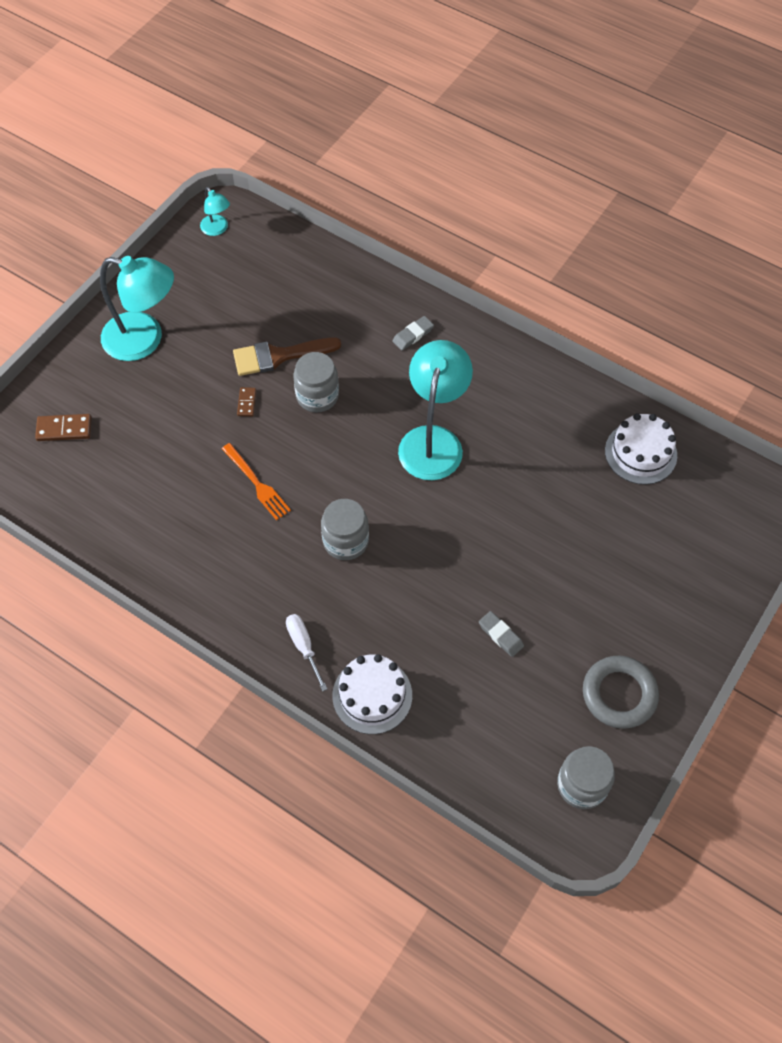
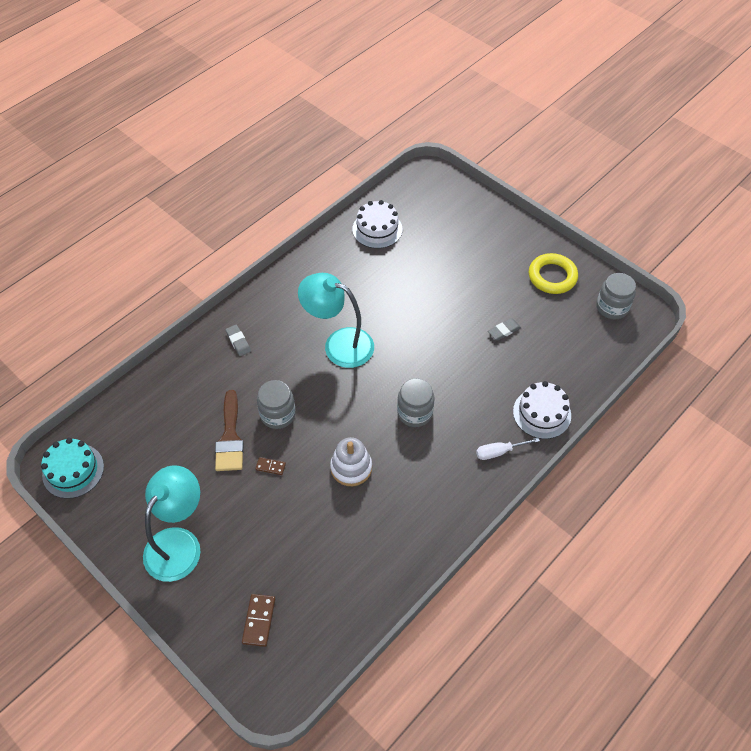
camera: 80 degrees left, 5 degrees down
turquoise lamp [200,187,230,236] -> turquoise cake [41,438,104,499]
orange fork [222,443,291,520] -> white stacking toy [330,437,372,486]
grey ring [583,656,659,729] -> yellow ring [529,253,578,294]

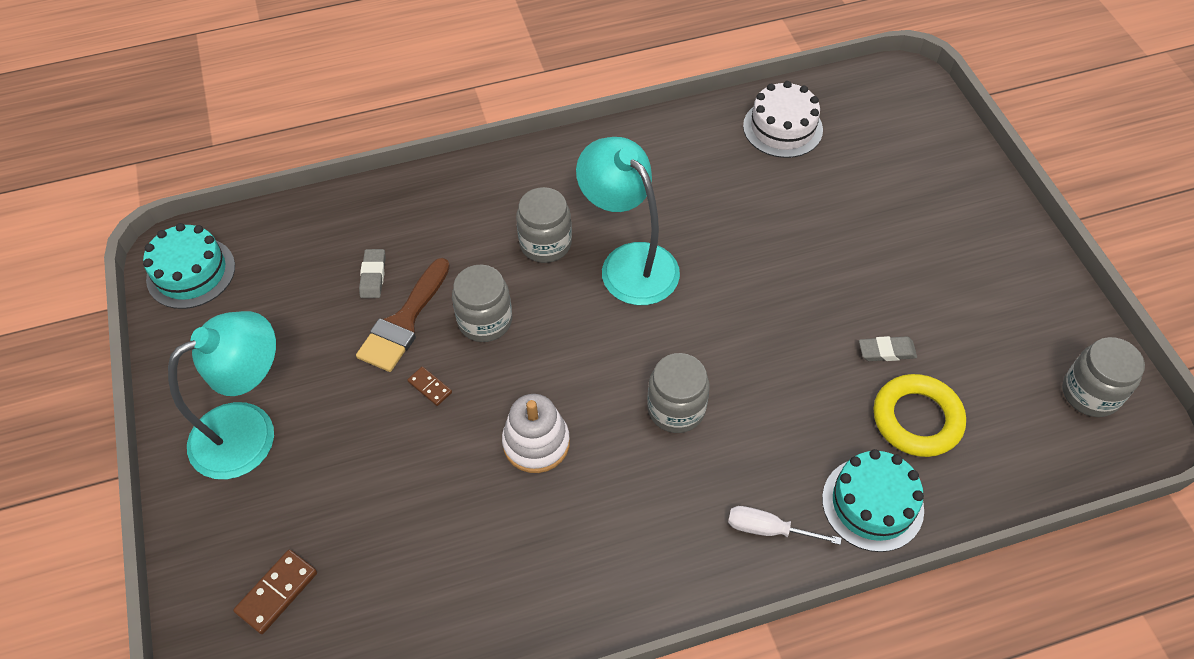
camera: 30 degrees right, 0 degrees up
grey eraser [225,325,251,356] -> grey eraser moved to [359,249,386,298]
white cake [513,381,571,439] -> turquoise cake [822,449,924,552]
yellow ring [529,253,578,294] -> yellow ring moved to [874,374,966,457]
none -> grey jar [516,187,572,263]

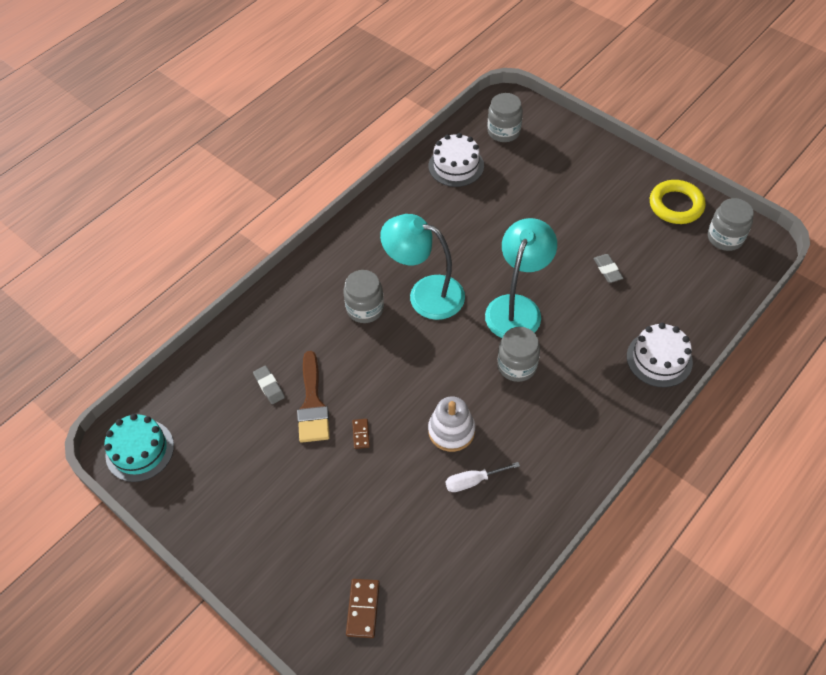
camera: 30 degrees left, 0 degrees up
turquoise lamp [168,311,276,479] -> turquoise lamp moved to [485,218,557,338]
brown domino [407,366,452,406] -> brown domino turned 75 degrees clockwise [352,419,370,449]
grey jar [452,265,512,342] -> grey jar moved to [487,93,523,142]
white screwdriver [728,506,842,545] -> white screwdriver moved to [445,462,520,492]
turquoise cake [822,449,924,552] -> white cake [627,323,693,387]
grey eraser [859,336,917,361] -> grey eraser turned 75 degrees counterclockwise [593,254,623,283]
yellow ring [874,374,966,457] -> yellow ring moved to [650,180,706,224]

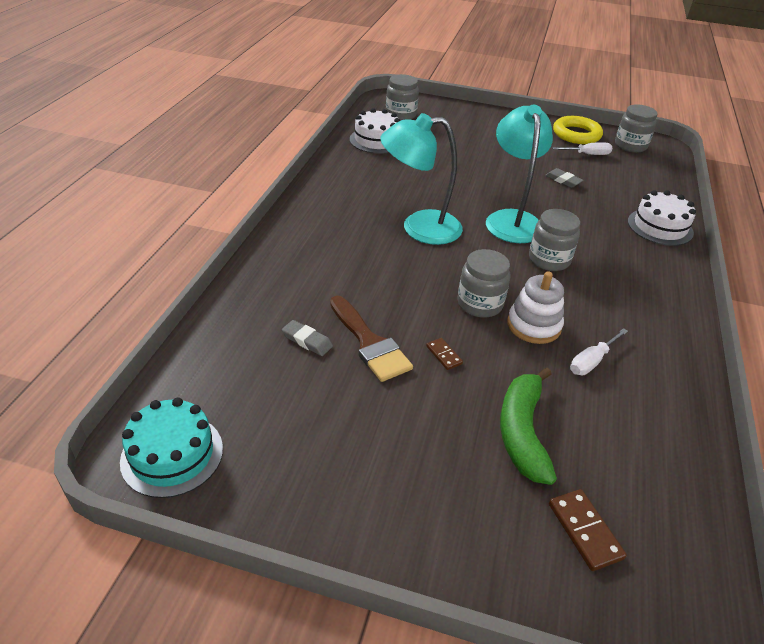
camera: 30 degrees left, 15 degrees down
grey jar [343,270,384,323] -> grey jar moved to [457,249,510,318]
none -> green banana [500,368,557,485]
none -> white screwdriver [553,142,612,155]

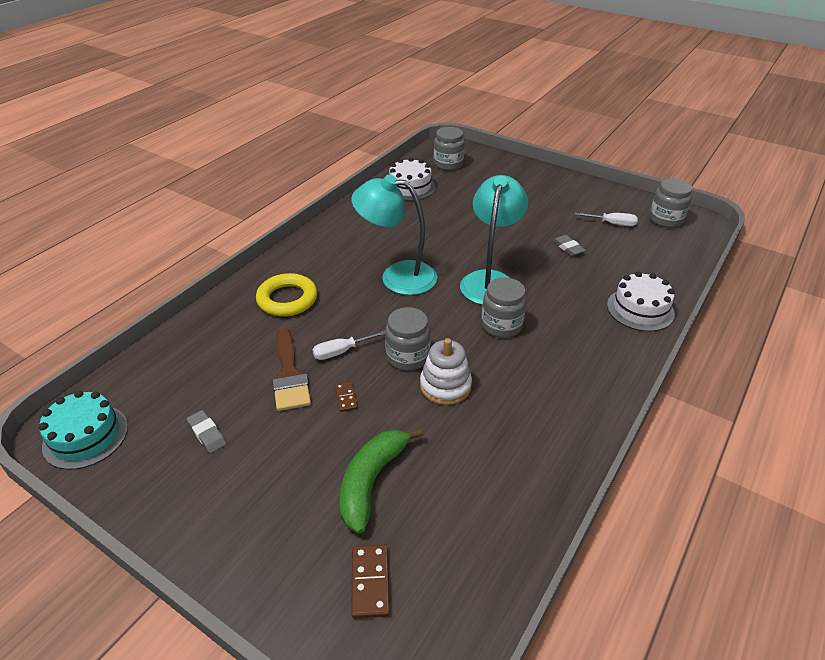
camera: 20 degrees right, 0 degrees up
grey eraser [282,320,333,356] -> grey eraser moved to [187,410,226,453]
yellow ring [553,116,603,144] -> yellow ring moved to [256,273,317,317]
white screwdriver [570,328,628,375] -> white screwdriver moved to [312,330,385,360]

